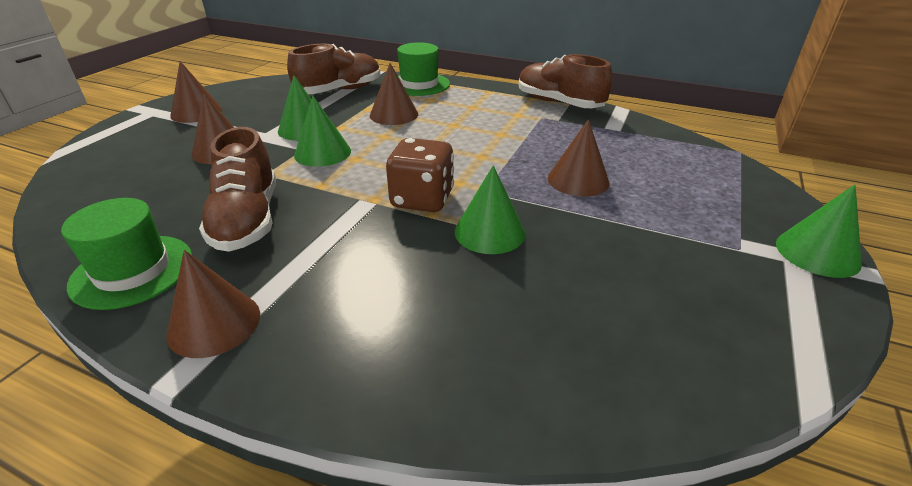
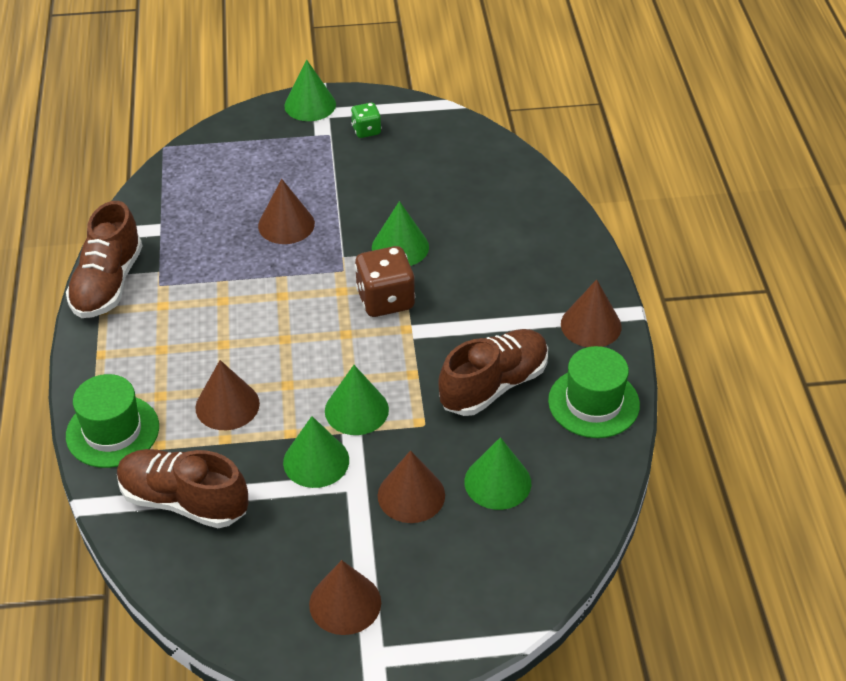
camera: 120 degrees left, 10 degrees up
none -> green dice [351,103,381,138]
none -> green cone [464,437,531,510]

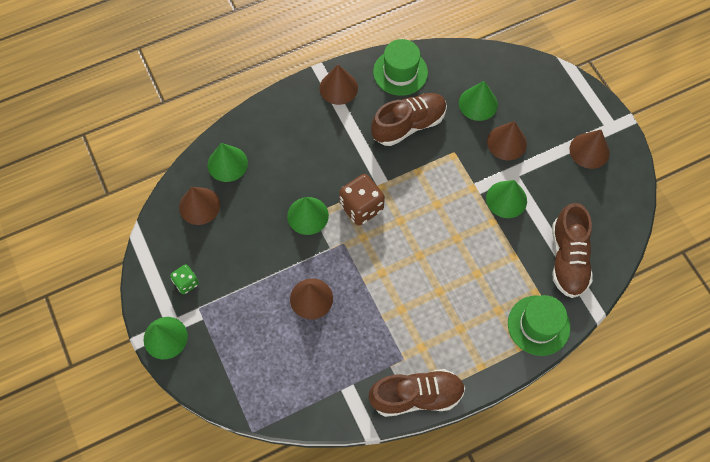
camera: 110 degrees left, 20 degrees up
brown cone [195,360,260,430] -> brown cone moved to [179,187,220,225]
green cone [325,365,389,435] -> green cone moved to [208,143,248,182]
brown shoe [438,329,548,416] -> brown shoe turned 120 degrees clockwise [371,93,447,146]

